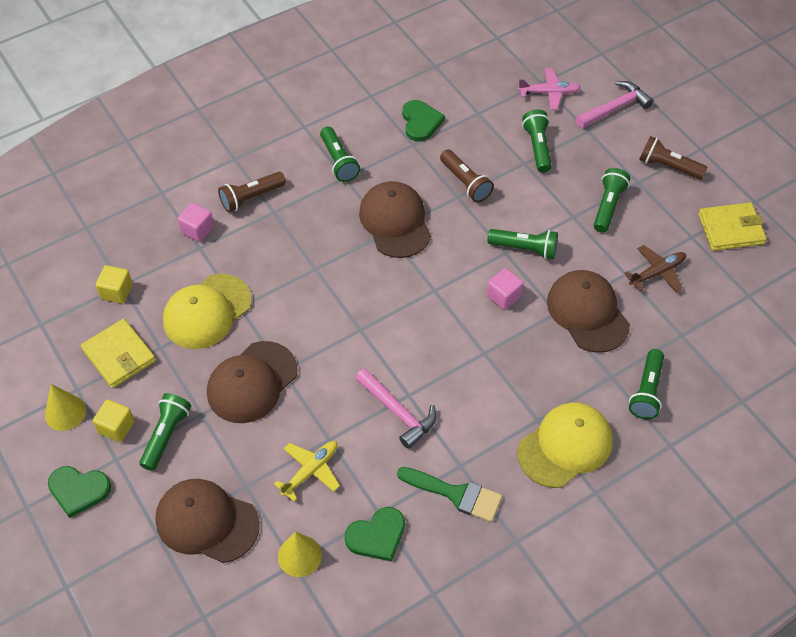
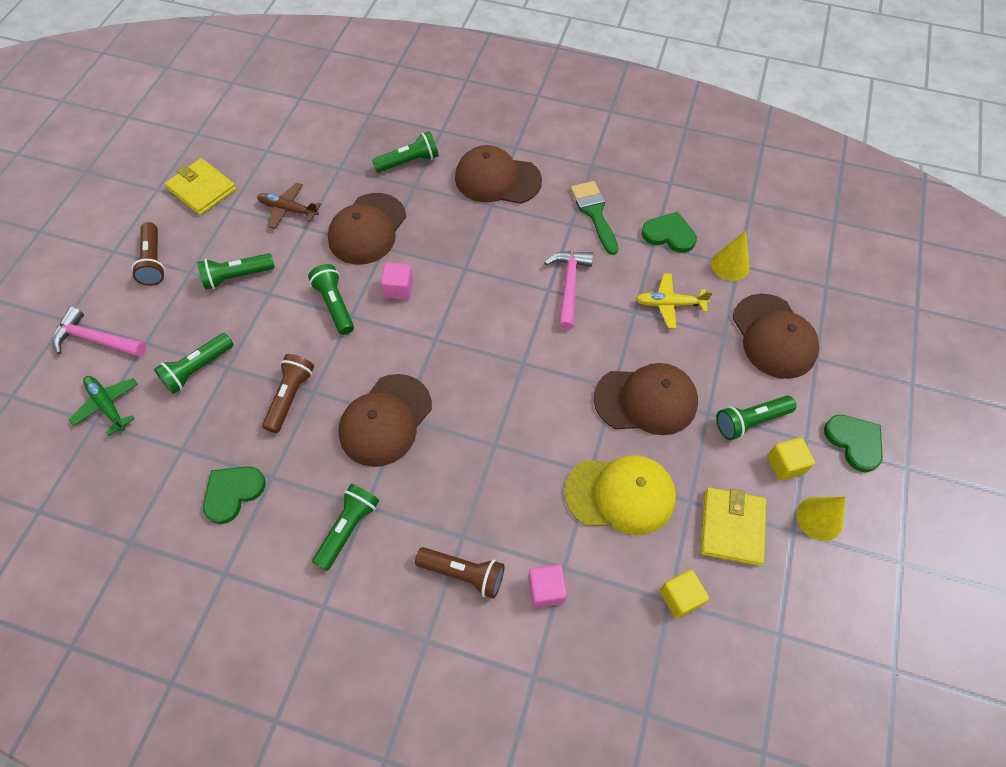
camera: 130 degrees left, 5 degrees up
yellow cap [517,403,613,488] -> brown cap [455,145,542,204]
pink plane [518,68,581,110] -> green plane [69,376,138,436]

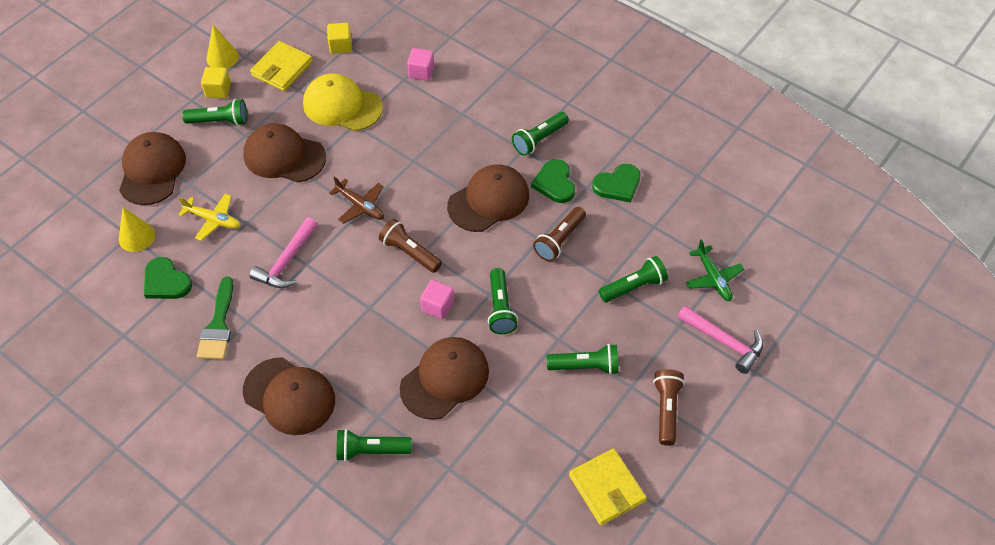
camera: 160 degrees left, 5 degrees down
brown plane [257,183,321,229] -> brown plane moved to [329,176,384,224]
brown flashlight [415,547,504,599] -> brown flashlight moved to [379,219,442,273]
green heart [824,415,883,472] -> green heart moved to [531,159,575,203]

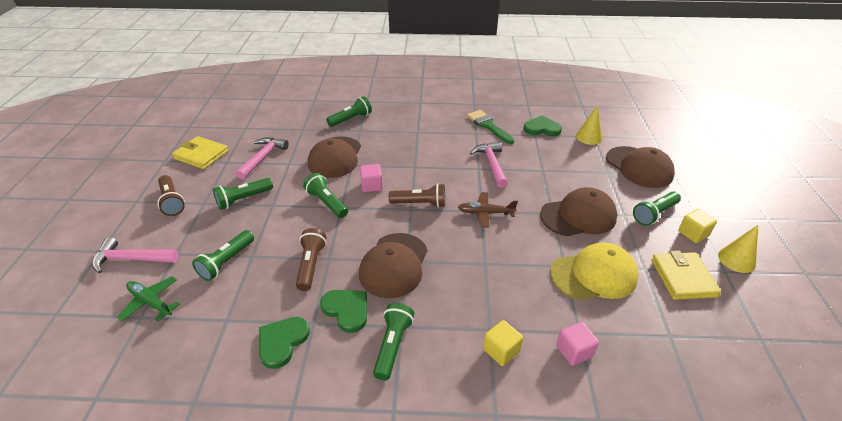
camera: 145 degrees right, 15 degrees down
yellow plane [178,194,241,241] -> none
brown cap [243,357,335,435] -> none
yellow cube [327,23,352,54] -> yellow cube moved to [483,320,523,366]
none -> pink hammer [236,137,289,180]

